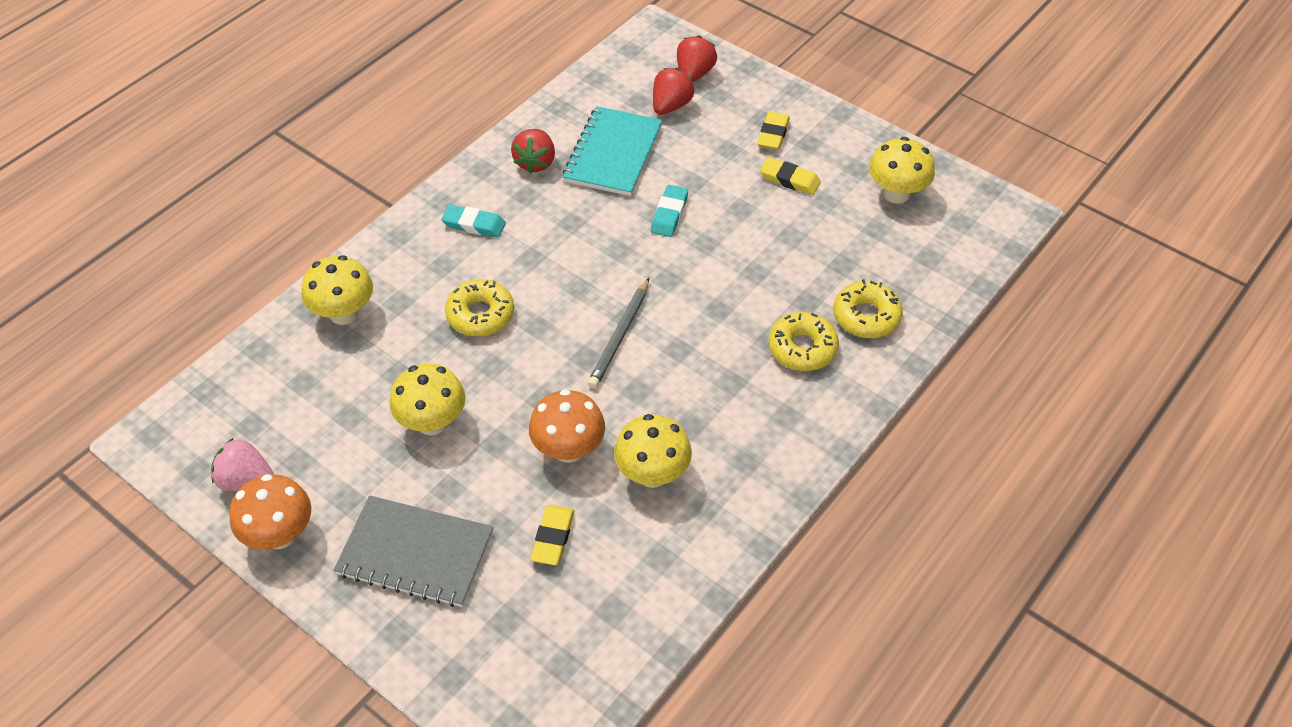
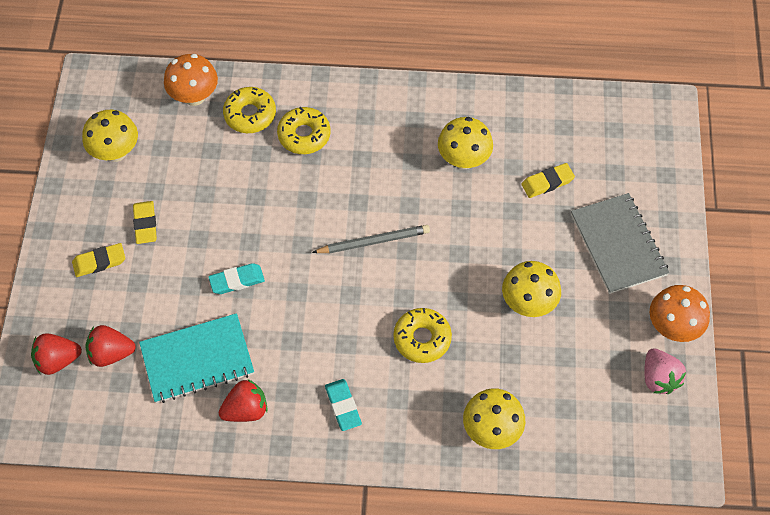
camera: 125 degrees left, 10 degrees up
orange mushroom [529,389,605,463] -> orange mushroom moved to [164,54,218,106]

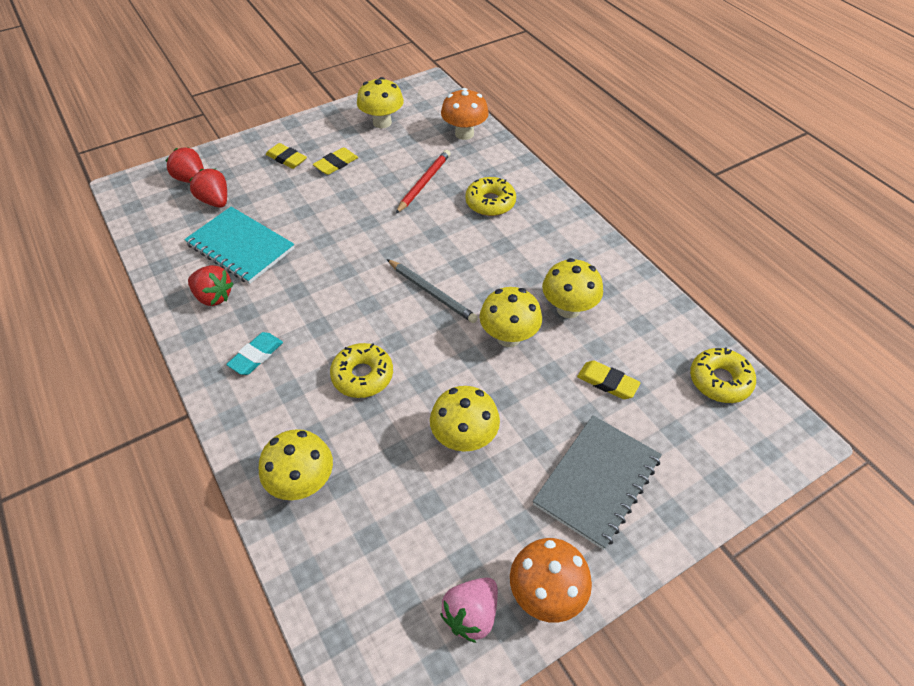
camera: 55 degrees right, 10 degrees down
turquoise eraser [208,263,265,294] -> none
yellow donut [223,87,276,133] -> yellow donut moved to [690,347,756,403]
none -> red pencil [396,150,451,214]
none -> yellow mushroom [480,287,542,347]

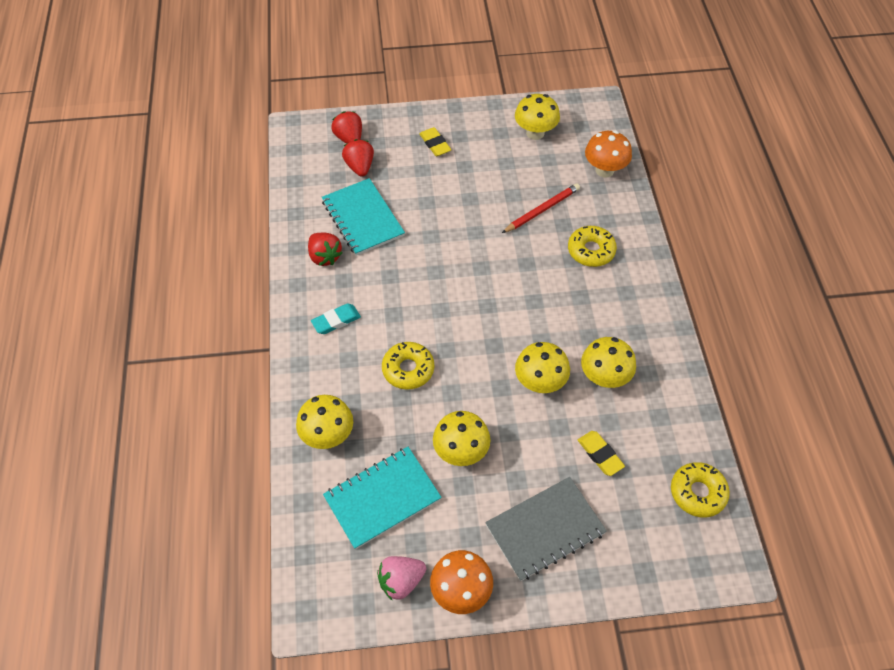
camera: 25 degrees right, 5 degrees up
yellow eraser [313,147,358,175] -> none
grey pencil [387,259,478,323] -> none
none -> turquoise notebook [323,447,442,550]

